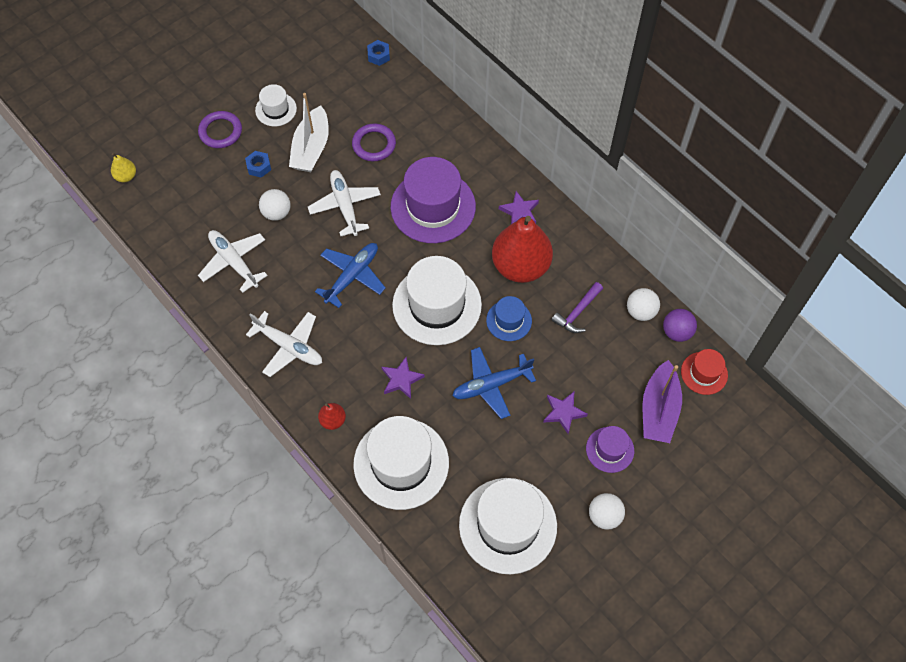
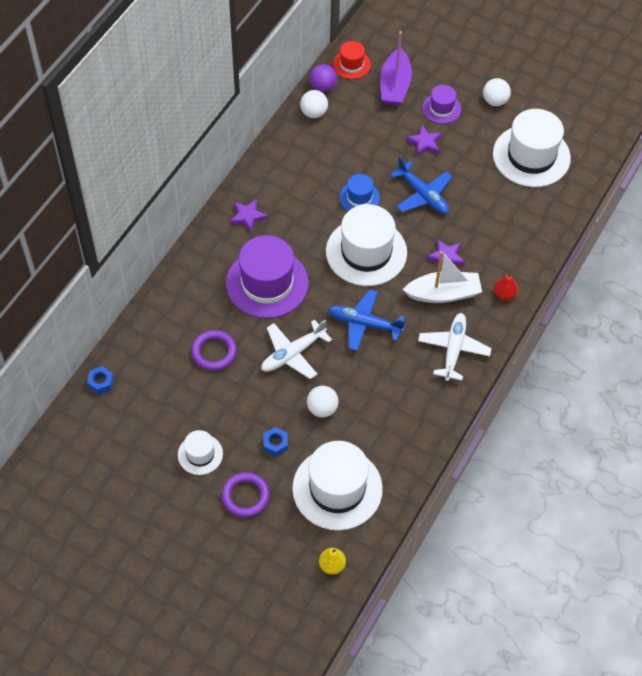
camera: 110 degrees left, 5 degrees down
white plane [198,230,268,293] -> none
white boat [289,93,329,172] -> white boat moved to [403,251,482,303]
white hat [353,416,449,510] -> white hat moved to [292,441,383,530]
red pear [492,216,553,283] -> none
purple hammer [551,282,603,333] -> none
purple boat [643,360,682,443] -> purple boat turned 105 degrees clockwise [380,31,412,106]

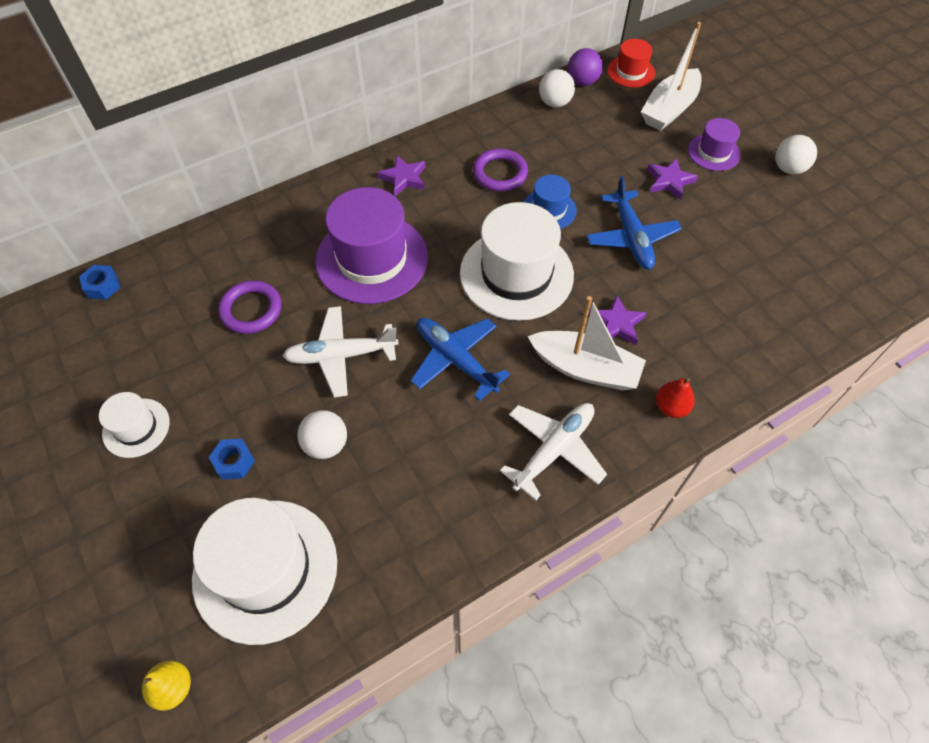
camera: 30 degrees right, 0 degrees up
purple ring [221,472,270,517] -> purple ring moved to [473,149,528,191]
purple boat [380,31,412,106] -> white boat [641,22,702,131]
white hat [493,109,571,187] -> none

